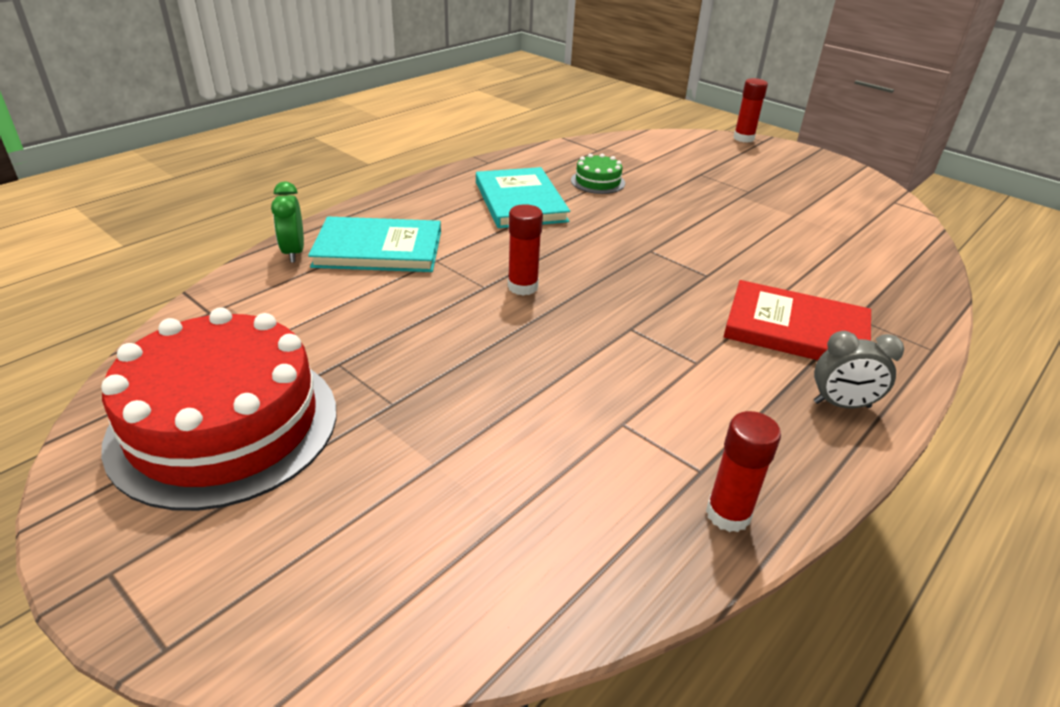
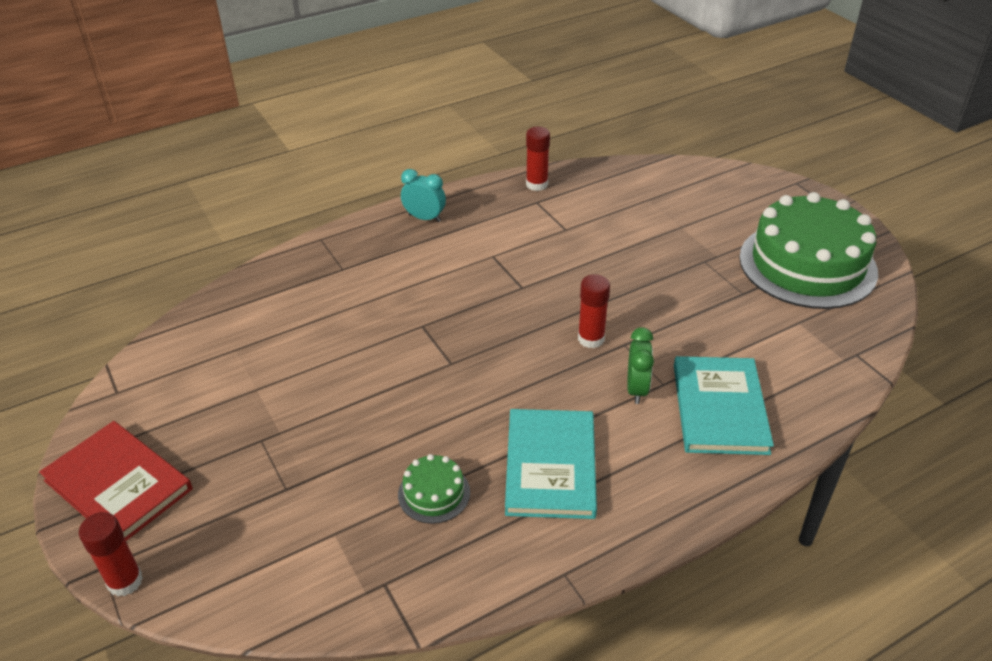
camera: 160 degrees left, 5 degrees up
red cake [101,307,336,511] -> green cake [739,192,878,309]
green clock [271,181,304,263] -> green clock moved to [627,327,654,404]
turquoise book [308,217,441,272] -> turquoise book turned 75 degrees clockwise [674,356,774,455]
red book [724,280,871,360] -> red book moved to [39,421,193,541]
grey clock [814,331,904,408] -> turquoise clock [401,169,446,222]

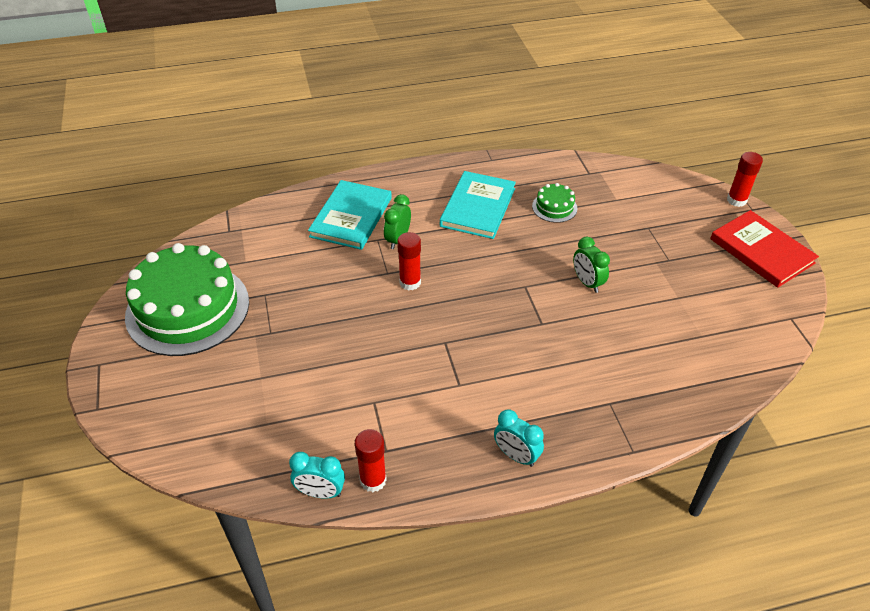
camera: 165 degrees left, 5 degrees up
none -> turquoise clock [289,452,345,499]
none -> green clock [573,237,610,293]

